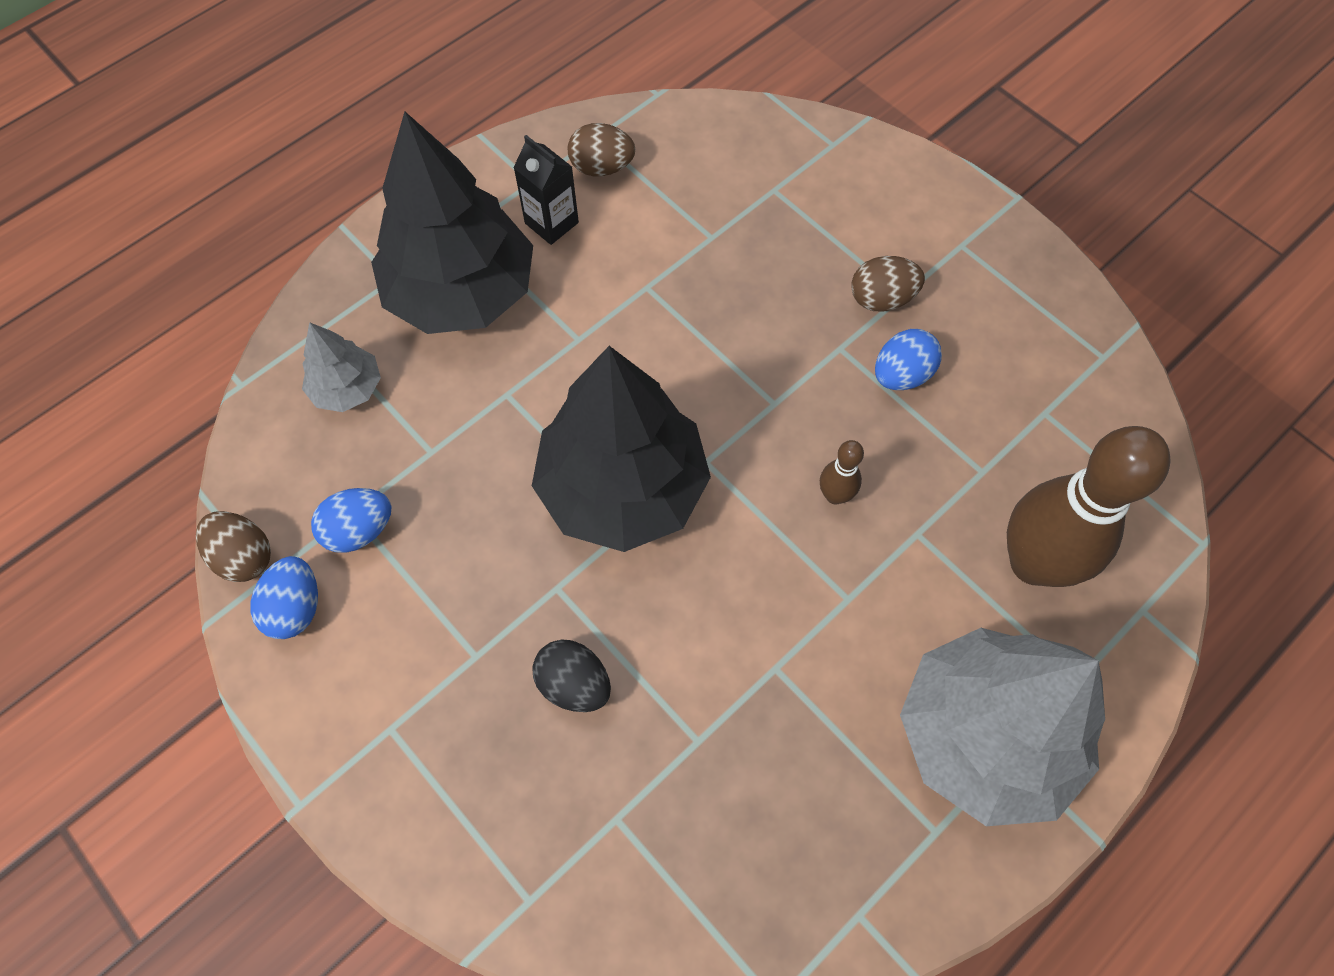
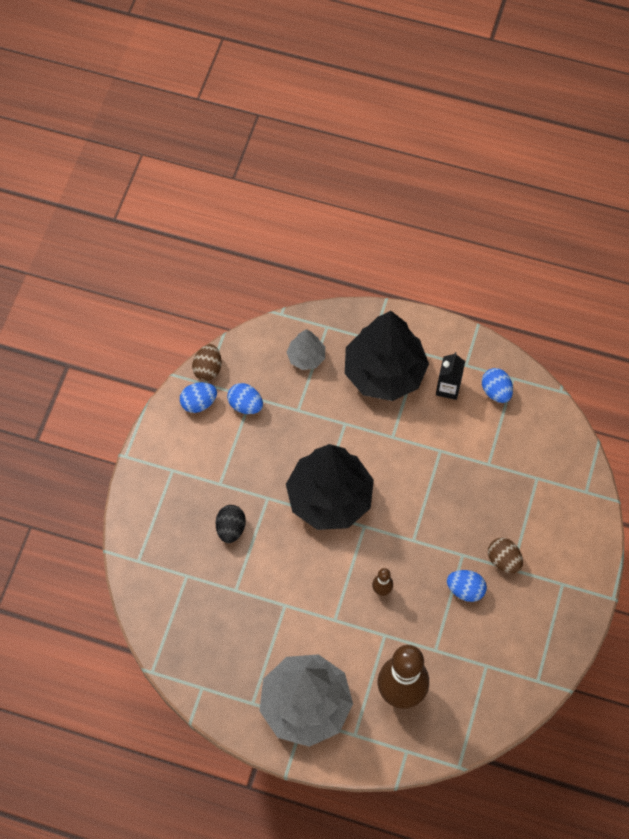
camera: 60 degrees right, 0 degrees up
brown egg [568,123,635,176] -> blue egg [482,368,513,403]

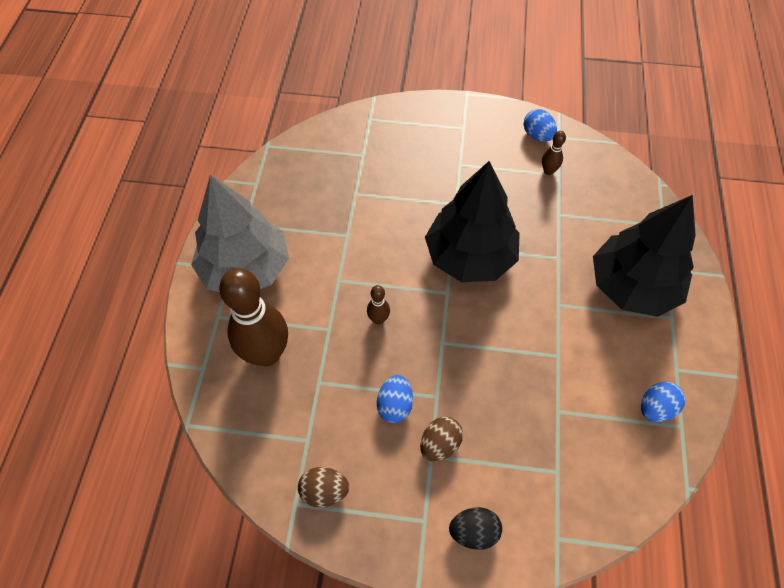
camera: 80 degrees right, 5 degrees down
brown egg [192,344,221,381] -> brown egg moved to [298,467,349,507]
black egg [216,505,246,543] -> black egg moved to [449,507,502,550]
blue egg [227,383,263,414] -> brown bowling pin [542,131,566,175]
grey tree [287,329,325,370] -> none
black carton [436,352,465,400] -> none

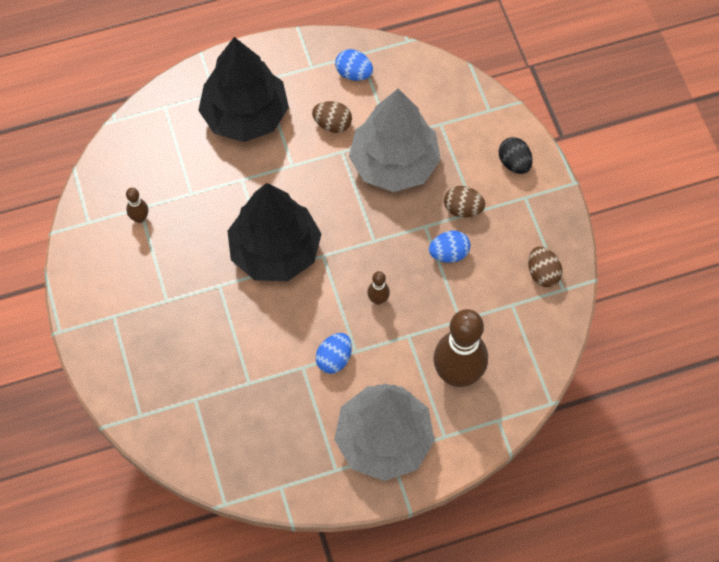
camera: 115 degrees left, 5 degrees up
blue egg [524,109,557,142] -> blue egg moved to [315,333,352,374]
none -> brown egg [312,101,352,133]
none -> grey tree [349,89,441,192]

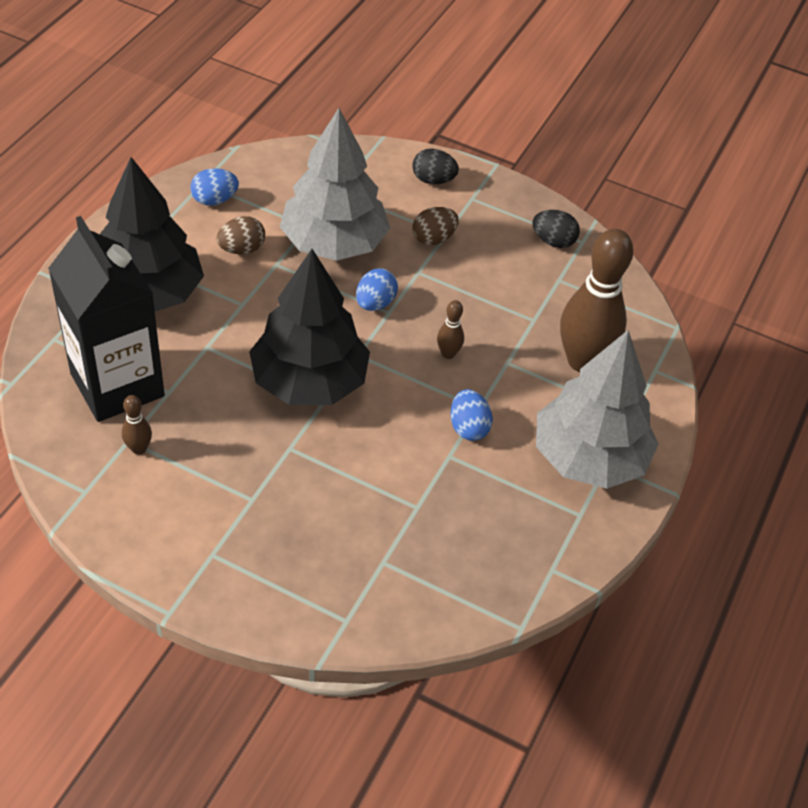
camera: 50 degrees left, 15 degrees down
blue egg [429,231,470,263] -> blue egg moved to [356,268,398,311]
brown egg [528,247,563,287] -> black egg [532,210,580,248]
none -> black carton [48,216,165,422]

